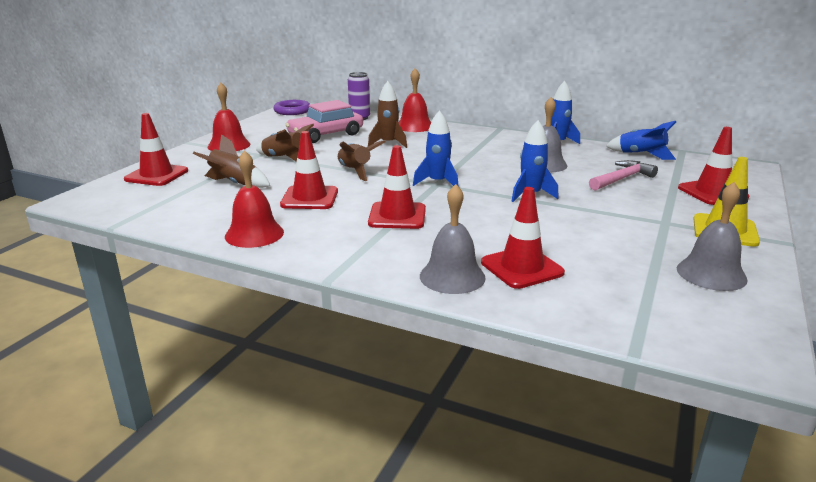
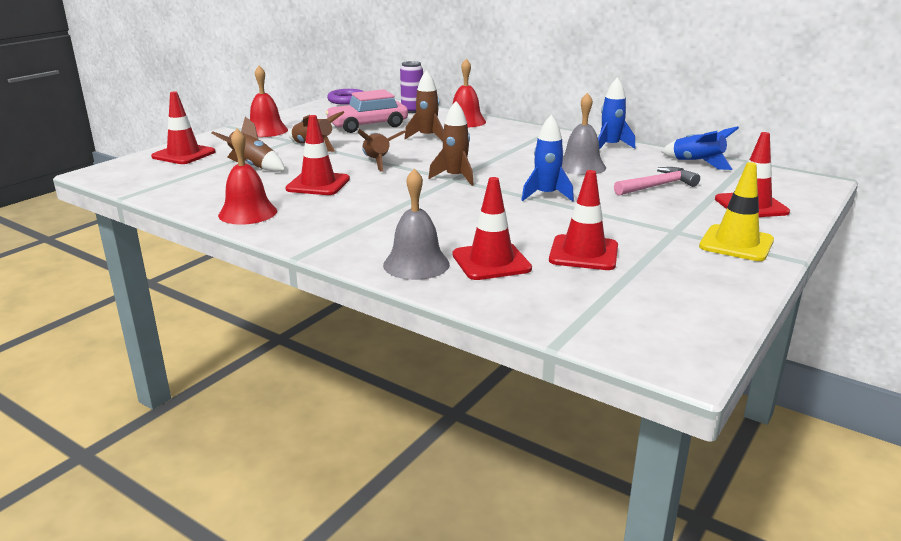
camera: 10 degrees right, 0 degrees up
red traffic cone [368,145,426,229] -> red traffic cone moved to [549,170,618,270]
blue rocket [413,110,459,187] -> brown rocket [428,101,474,186]
grey bell [677,182,748,291] -> none

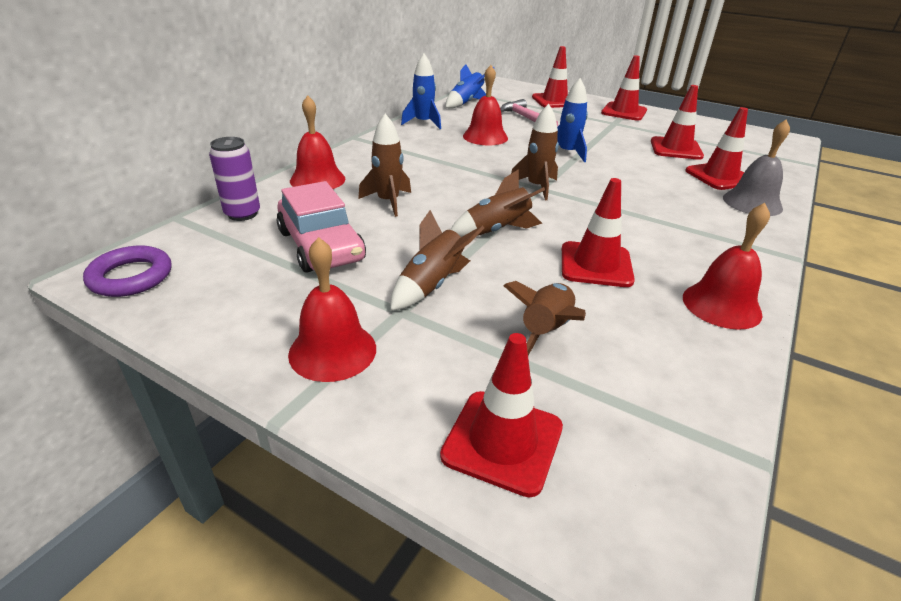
camera: 95 degrees left, 10 degrees up
grey bell [562,93,606,175] -> red bell [463,65,508,145]
yellow traffic cone [699,162,774,261] -> red traffic cone [601,55,647,121]

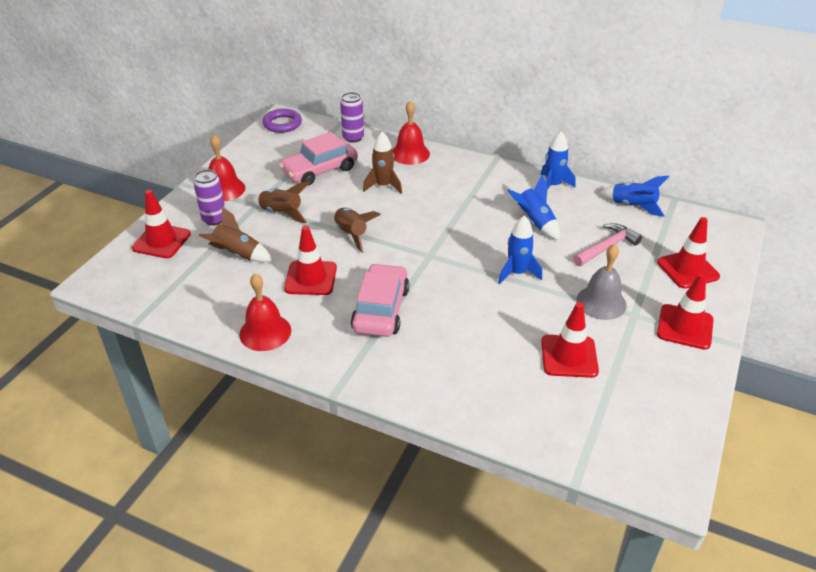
camera: 85 degrees right, 5 degrees up
red bell [463,65,508,145] -> blue rocket [507,175,560,240]
brown rocket [511,104,559,200] -> none
red traffic cone [685,107,748,190] -> none
grey bell [723,119,790,216] -> grey bell moved to [576,244,627,320]
none -> purple can [193,170,225,226]
none -> pink car [351,263,409,337]

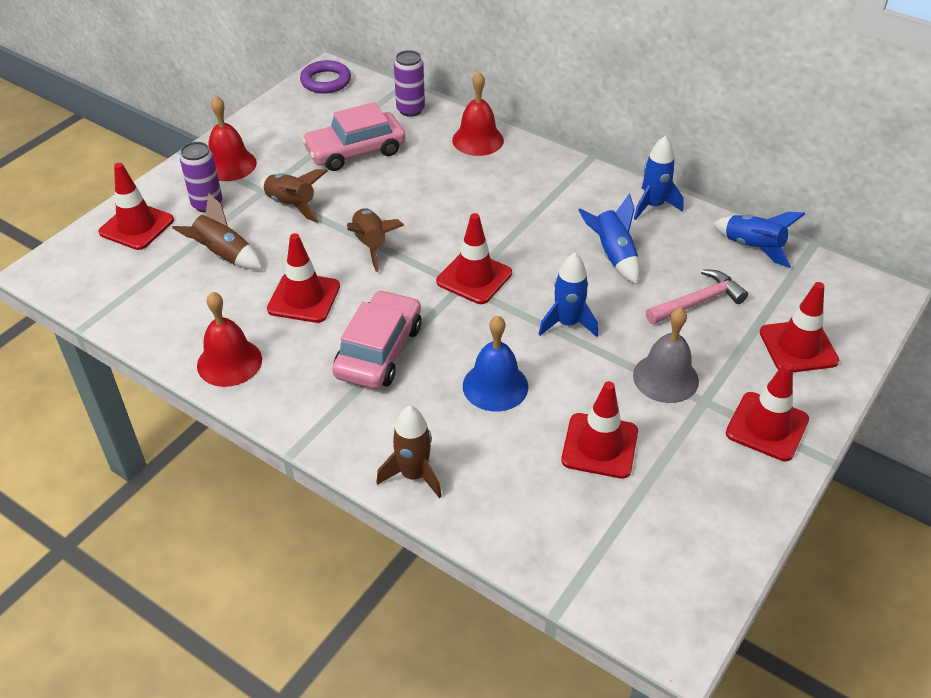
camera: 10 degrees right, 5 degrees up
brown rocket [363,131,402,194] -> brown rocket moved to [376,406,442,498]
none -> red traffic cone [436,213,512,304]
none -> blue bell [463,316,528,412]

